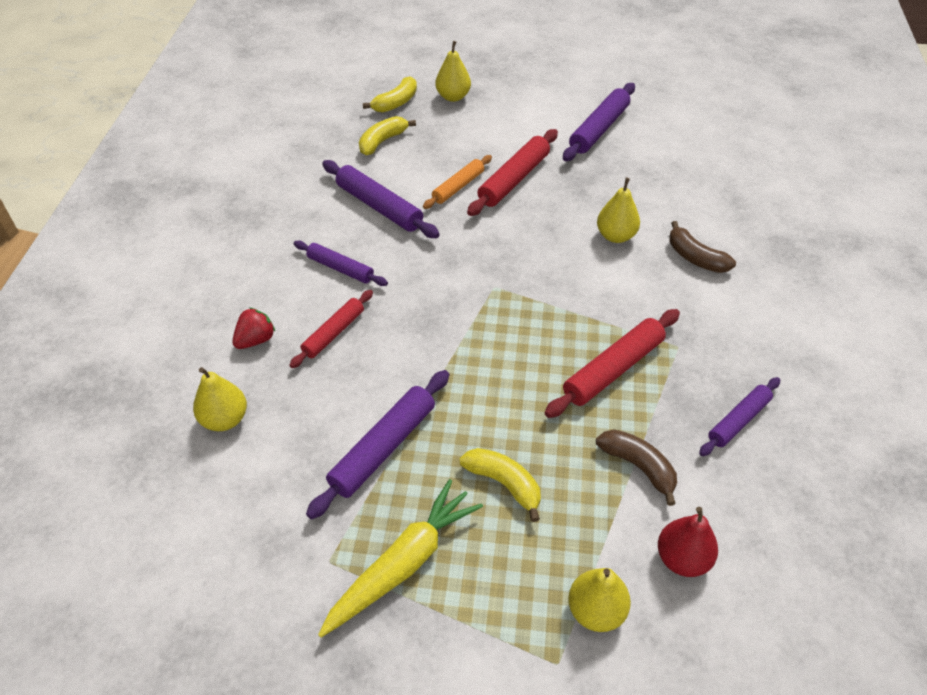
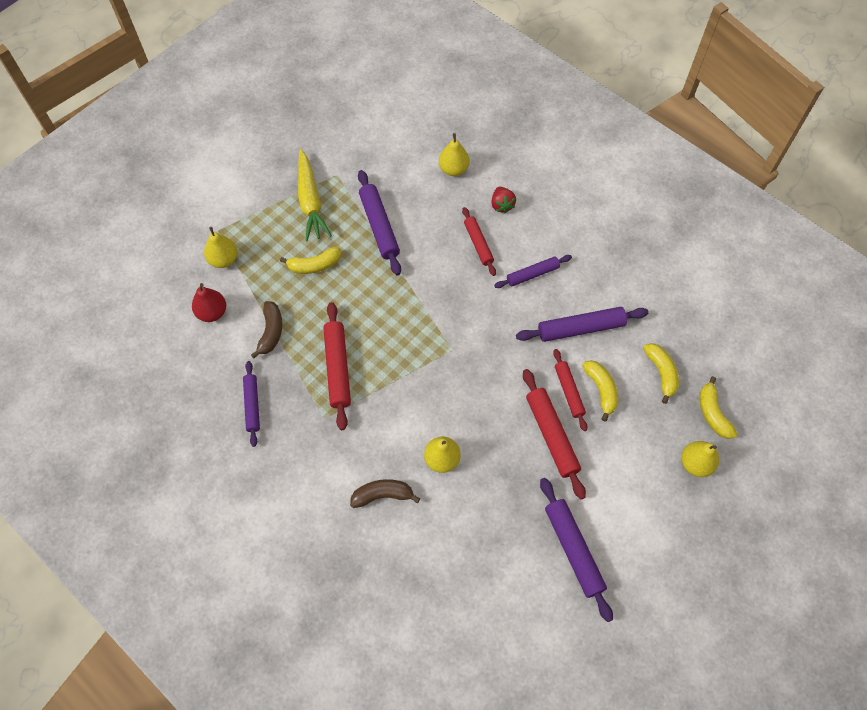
camera: 125 degrees right, 15 degrees up
orange rolling pin [423,155,492,209] -> red rolling pin [553,349,588,431]
brown banana [596,430,677,506] -> brown banana turned 75 degrees counterclockwise [251,301,282,358]
none -> yellow banana [582,360,618,422]

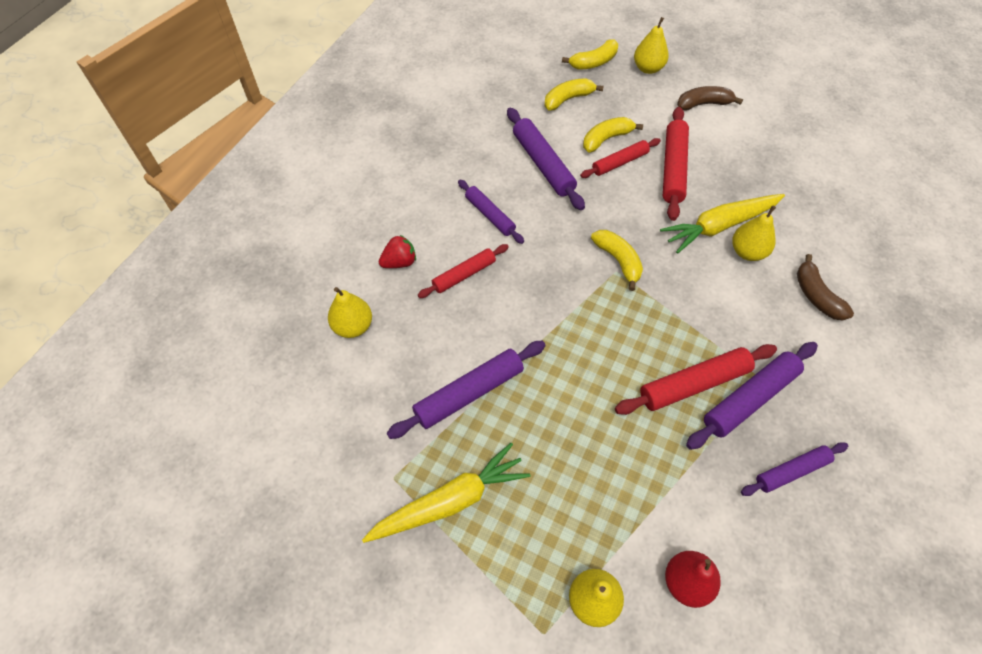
camera: 105 degrees left, 5 degrees down
brown banana [251,301,282,358] -> brown banana moved to [677,86,743,111]
yellow banana [280,247,341,274] -> yellow banana moved to [591,230,643,291]
red rolling pin [523,369,586,499] -> red rolling pin turned 45 degrees counterclockwise [663,107,689,221]
purple rolling pin [540,478,613,622] -> purple rolling pin moved to [686,342,818,450]
none -> yellow carrot [660,194,785,254]

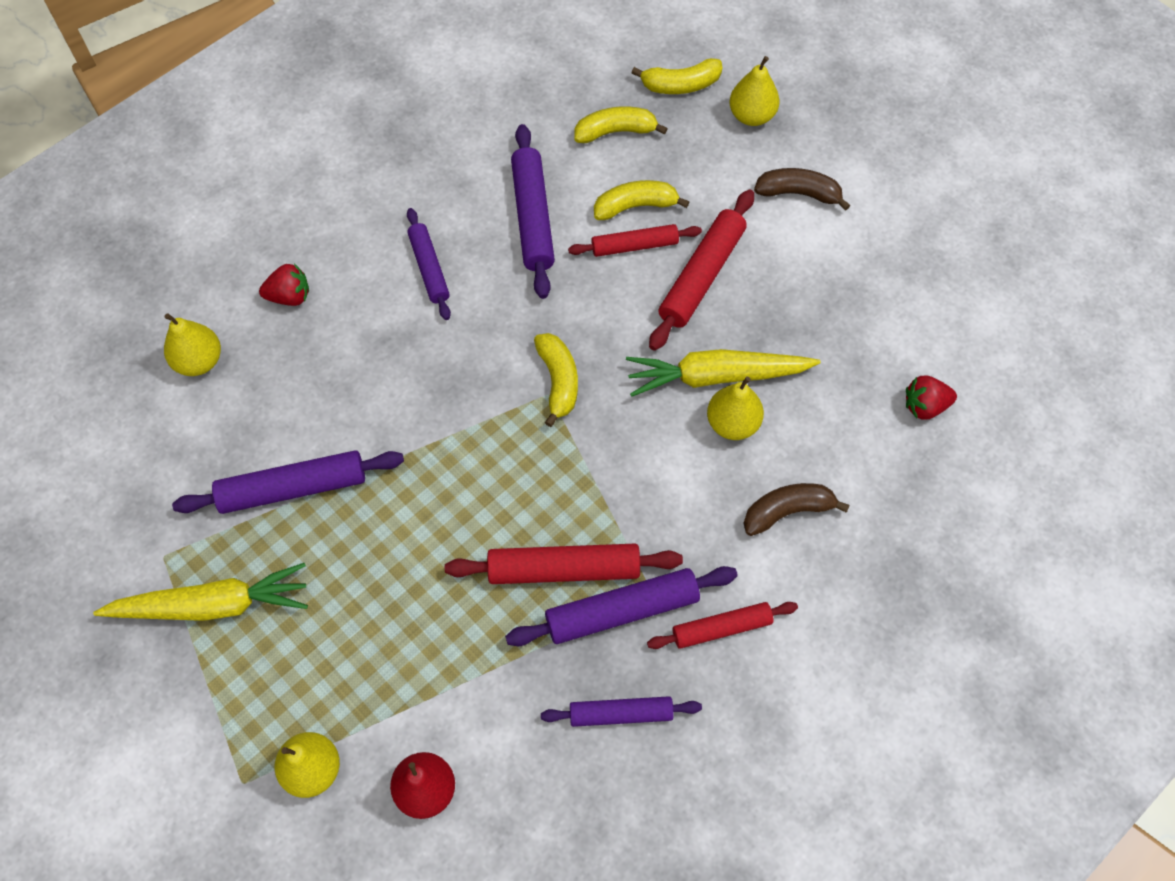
camera: 20 degrees right, 5 degrees up
red rolling pin [418,244,509,298] -> red rolling pin moved to [647,602,798,649]
brown banana [797,254,854,321] -> brown banana turned 75 degrees clockwise [743,483,850,536]
none -> red strawberry [906,375,957,420]

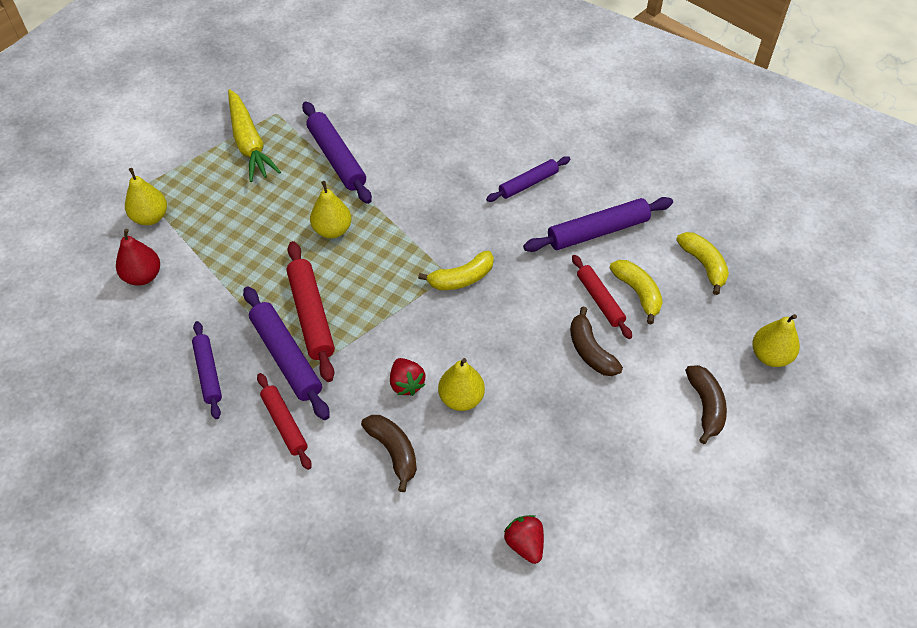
camera: 75 degrees right, 10 degrees down
yellow pear [164,313,221,376] -> yellow pear moved to [310,181,351,238]
red strawberry [259,263,309,306] -> red strawberry moved to [390,358,425,396]
yellow carrot [626,349,821,397] -> none
yellow banana [631,58,722,94] -> none
red rolling pin [649,189,754,351] -> brown banana [570,307,623,376]

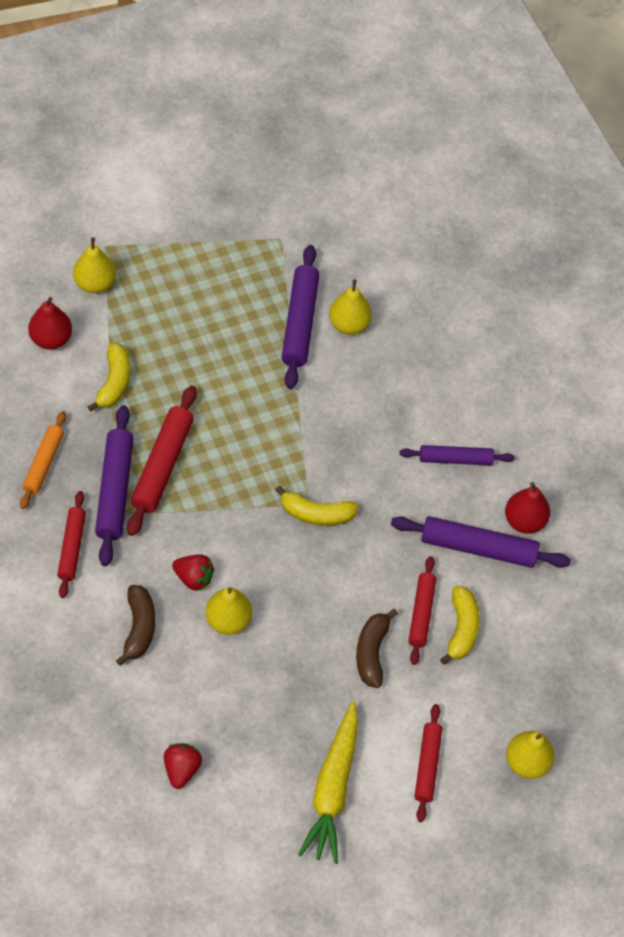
camera: 30 degrees right, 5 degrees up
purple rolling pin [192,321,222,419] -> orange rolling pin [20,411,66,509]
yellow carrot [228,89,281,182] -> yellow carrot moved to [298,701,358,864]
yellow pear [310,181,351,238] -> yellow pear moved to [329,279,372,335]
red strawberry [390,358,425,396] -> red strawberry turned 75 degrees counterclockwise [172,554,214,591]
yellow banana [676,232,729,295] -> yellow banana moved to [87,343,130,412]
brown banana [685,365,727,444] -> red rolling pin [414,704,442,822]
none -> red pear [505,482,550,534]

